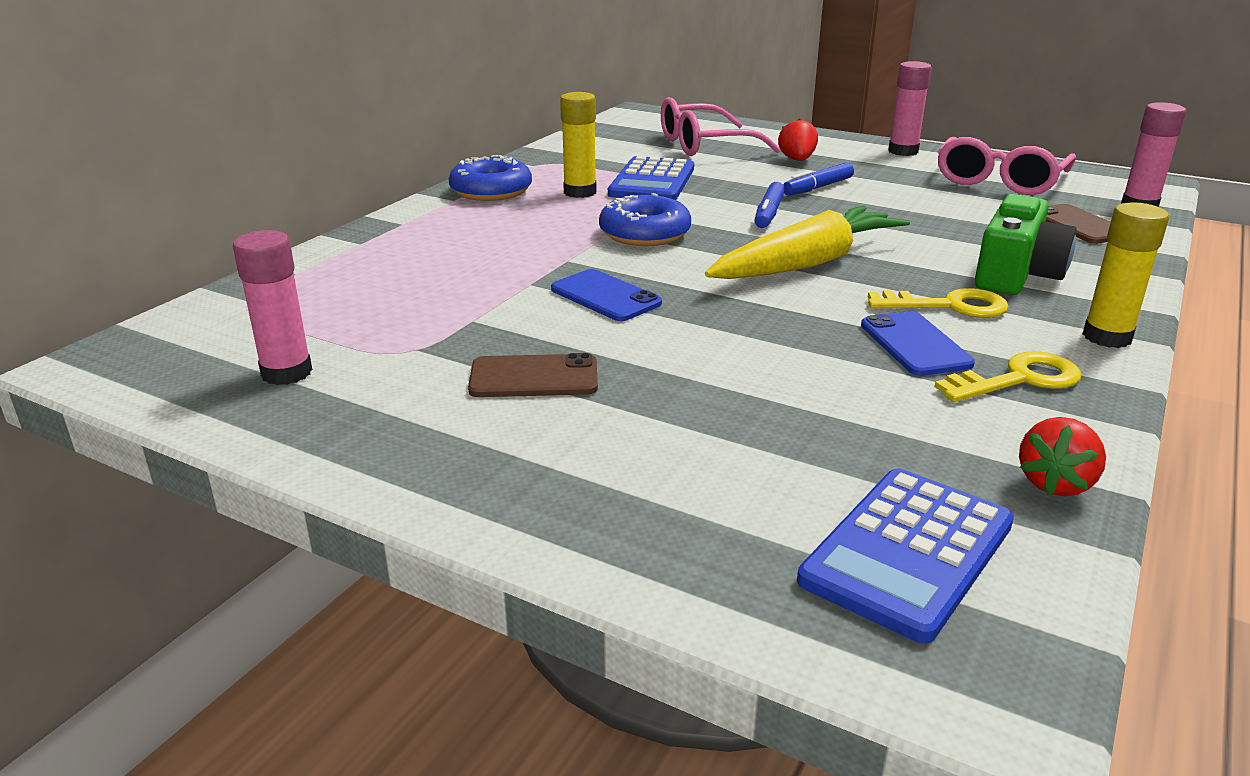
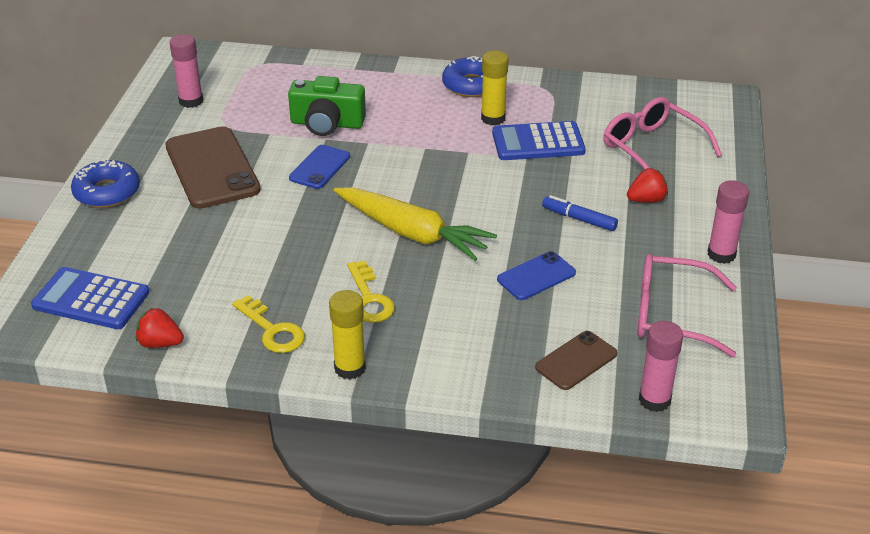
camera: 70 degrees right, 10 degrees up
brown phone [468,353,598,397] -> brown phone [165,126,261,209], size x1.85
blue donut [599,193,691,246] -> blue donut moved to [71,159,140,208]
blue marker [754,182,785,228] -> none
blue phone [861,311,975,376] -> blue phone moved to [497,251,576,300]
green camera [975,194,1077,295] -> green camera moved to [288,76,366,136]

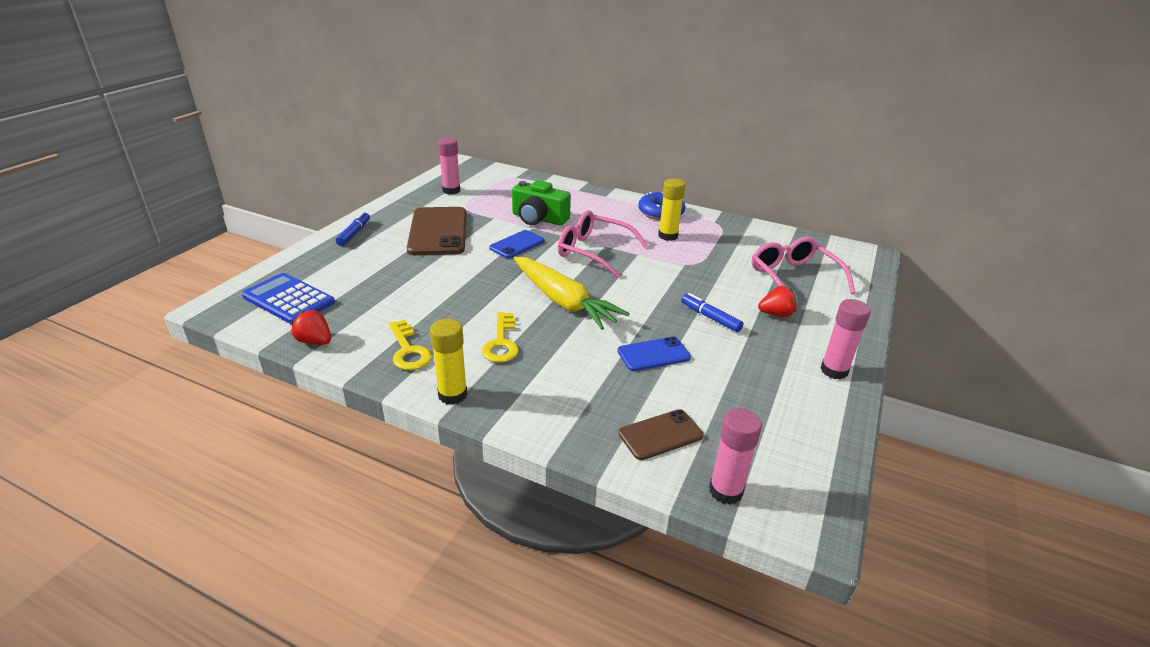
camera: 15 degrees right, 5 degrees down
blue donut [71,159,140,208] -> blue marker [336,212,370,246]
blue calculator [492,121,586,160] -> none
pink glasses [637,254,737,357] -> pink glasses moved to [558,210,648,278]

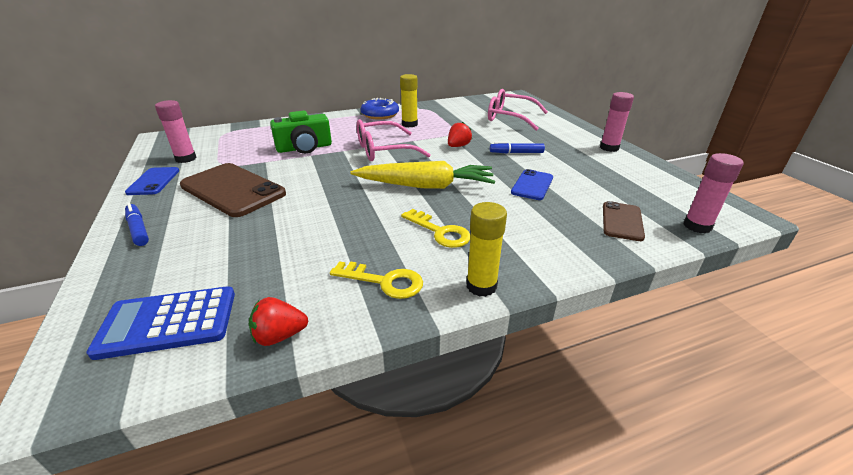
camera: 45 degrees left, 0 degrees up
blue phone [489,230,544,258] -> blue phone moved to [125,167,179,195]
red strawberry [758,286,797,317] -> red strawberry moved to [448,122,472,147]

